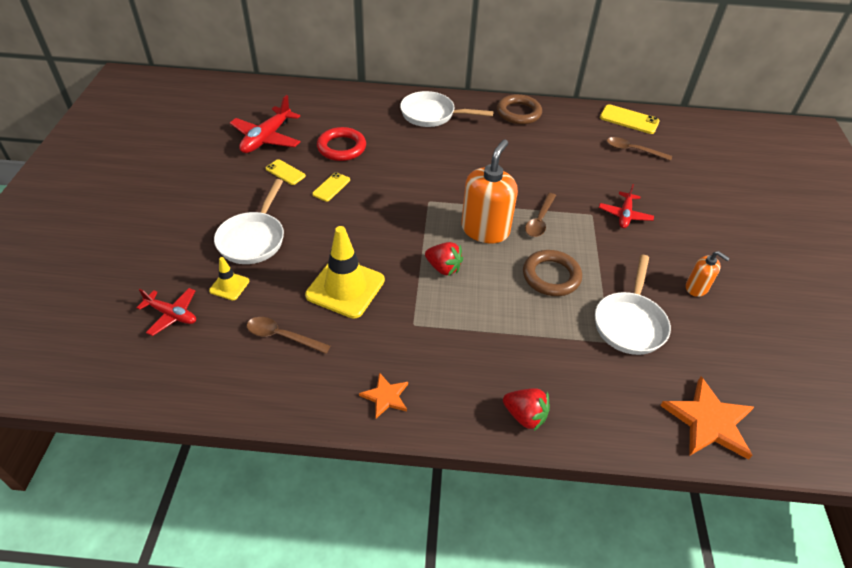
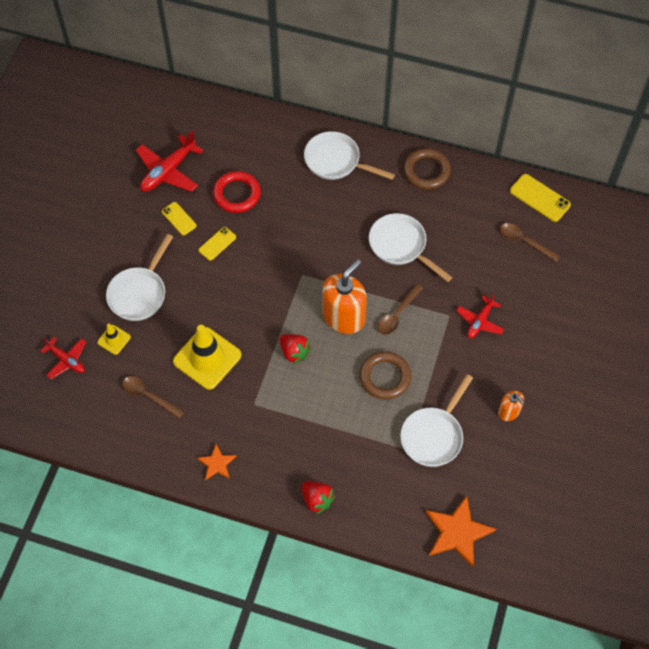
camera: 15 degrees right, 15 degrees up
none -> white pan [369,213,453,282]

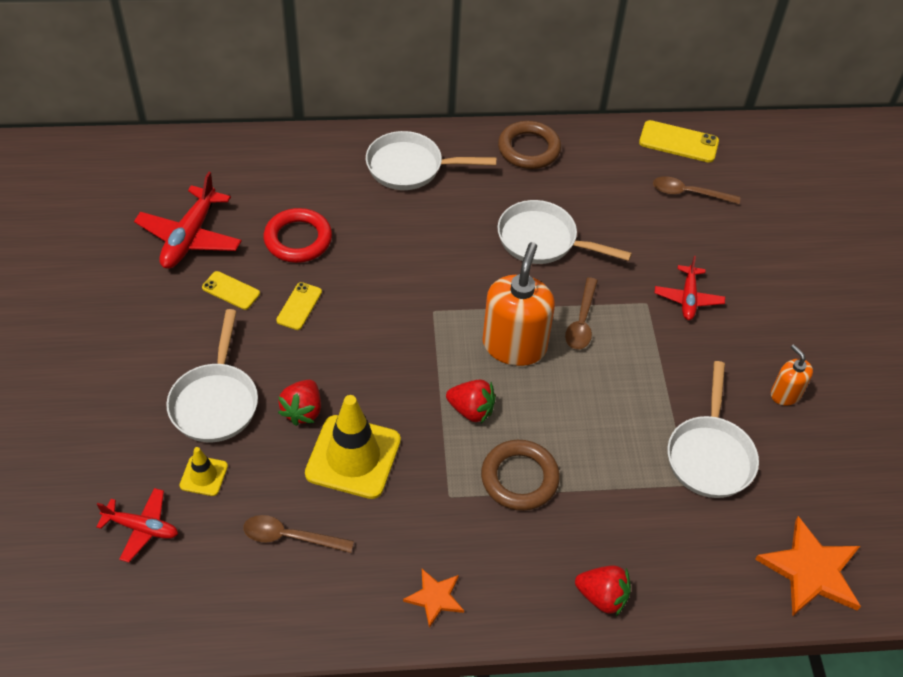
camera: 25 degrees left, 10 degrees down
brown ring [359,351,411,400] -> brown ring moved to [481,440,560,511]
orange soap dispenser [498,391,525,421] -> orange soap dispenser turned 150 degrees counterclockwise [771,345,813,406]
none -> red strawberry [278,380,321,426]

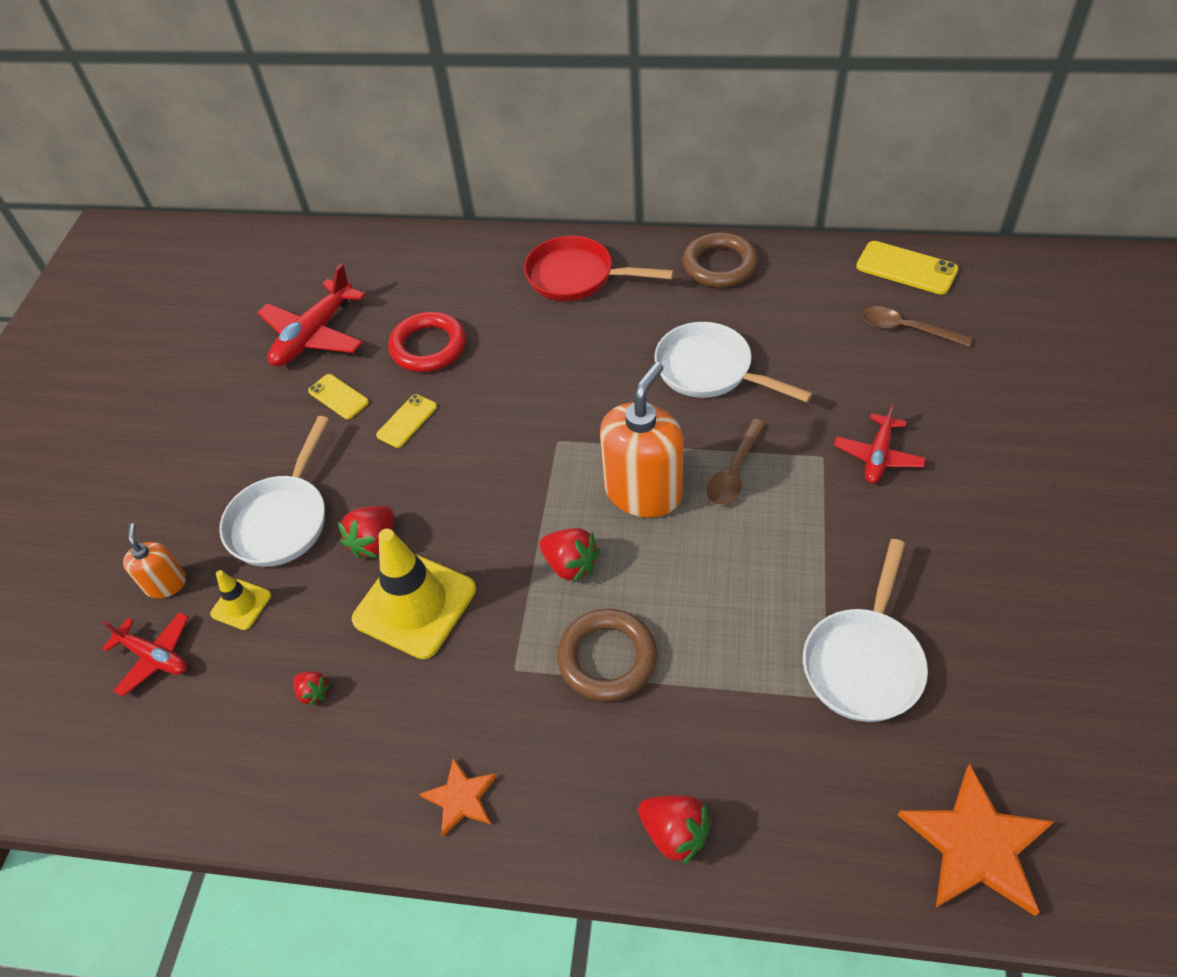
camera: 20 degrees right, 0 degrees up
brown spoon [243,515,354,553] -> red strawberry [293,672,330,706]
white pan [366,131,497,190] -> red pan [524,236,674,301]
orange soap dispenser [771,345,813,406] -> orange soap dispenser moved to [123,524,186,598]

